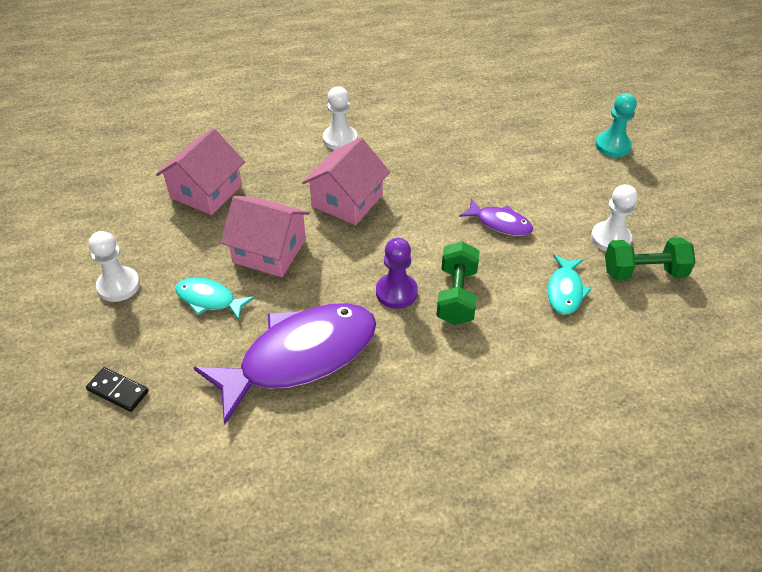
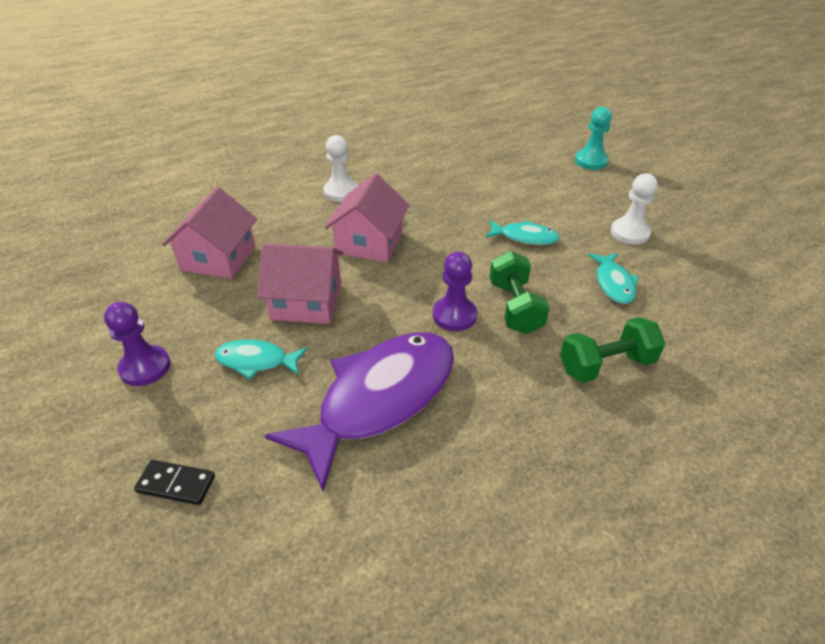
camera: 15 degrees left, 5 degrees down
white pawn [88,231,140,302] -> purple pawn [104,302,171,386]
purple fish [459,199,533,236] -> turquoise fish [485,220,560,245]
green dumbbell [605,238,696,281] -> green dumbbell moved to [560,317,665,383]

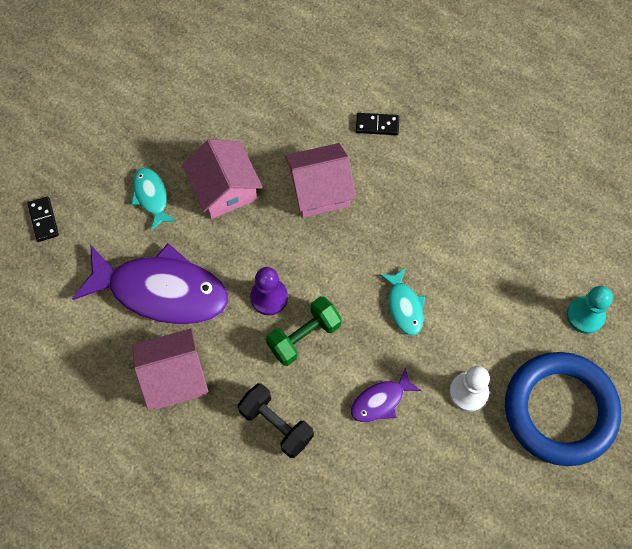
camera: 60 degrees right, 25 degrees up
purple pawn [104,302,171,386] -> none
pink house [162,187,257,279] -> pink house moved to [132,328,208,410]
white pawn [323,135,358,202] -> black domino [356,113,399,135]
green dumbbell [560,317,665,383] -> black dumbbell [238,383,314,458]
turquoise fish [588,253,639,304] -> purple fish [351,367,422,422]
none -> blue ring [505,352,621,466]

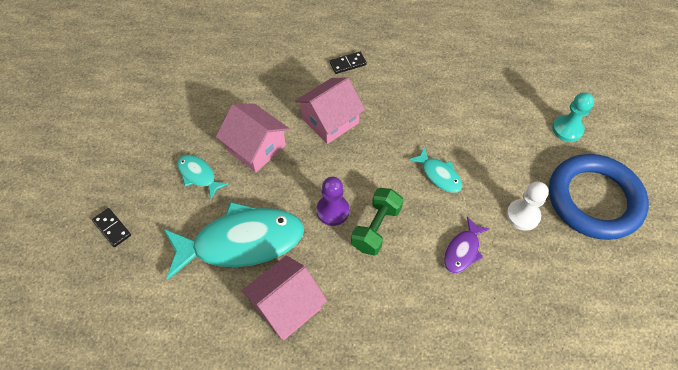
camera: 25 degrees left, 10 degrees down
purple fish [72,243,228,324] -> turquoise fish [164,202,304,280]
black dumbbell [238,383,314,458] -> none

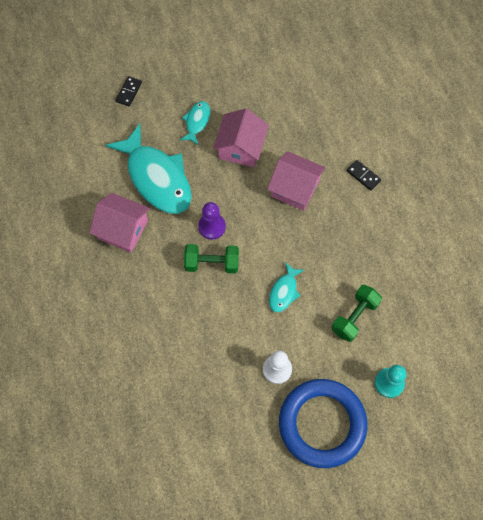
camera: 65 degrees right, 10 degrees up
purple fish [444,217,490,273] -> none
none -> green dumbbell [332,285,382,342]

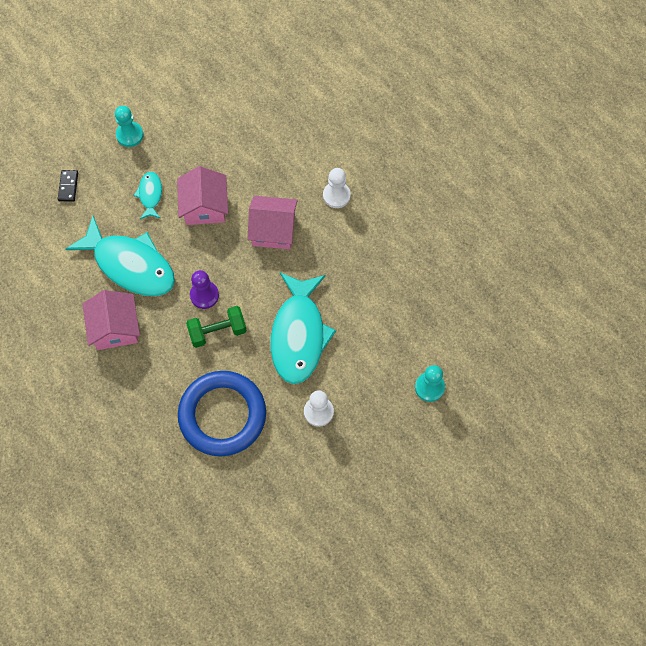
camera: 20 degrees left, 0 degrees up
pink house [89,193,150,253] -> pink house turned 75 degrees clockwise [83,290,140,350]
turquoise fish [269,262,304,312] -> turquoise fish [271,273,336,384], size x2.14
blue ring [279,379,368,468] -> blue ring moved to [178,371,266,456]
green dumbbell [332,285,382,342] -> none
black domino [347,160,381,191] -> white pawn [323,168,351,208]
none -> turquoise pawn [115,106,143,147]

